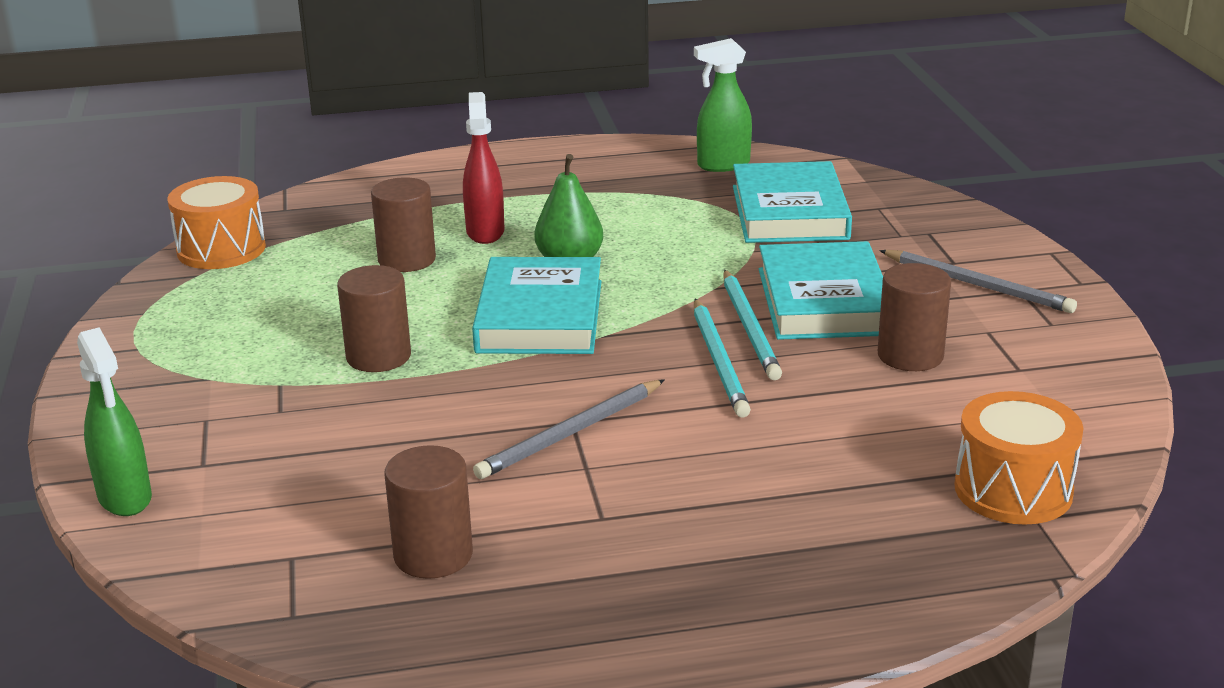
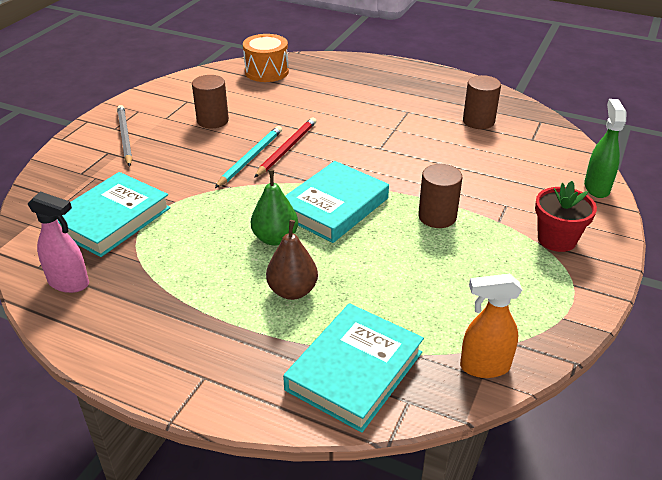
camera: 145 degrees left, 10 degrees up
orange drum [167,176,266,269] -> orange spray bottle [460,274,522,378]
brown cylinder [371,177,436,272] -> none
red spray bottle [463,92,504,244] -> brown pear [266,220,318,300]
grey pencil [473,379,665,479] -> none
green spray bottle [694,38,752,172] -> pink spray bottle [28,191,89,293]
turquoise pencil [694,299,751,418] -> red pencil [254,117,316,178]
turquoise book [759,241,883,340] -> turquoise book moved to [283,303,424,433]
none -> red flower pot [535,181,597,252]

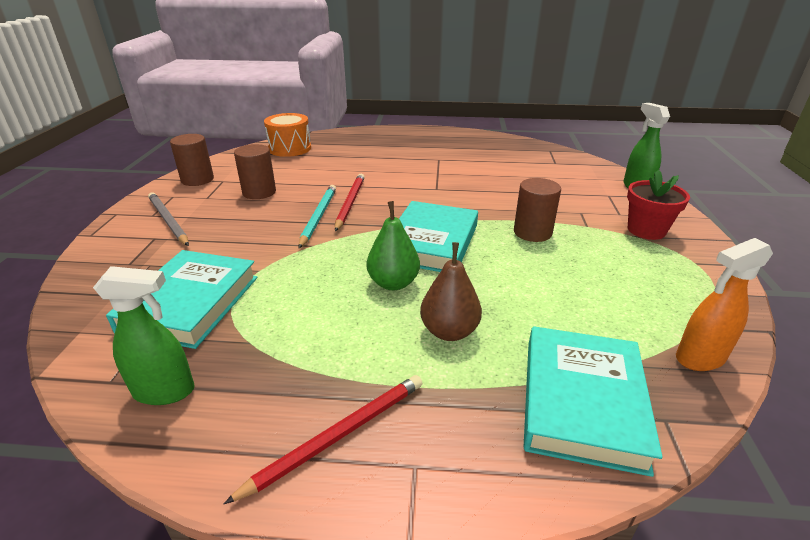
camera: 20 degrees left, 5 degrees down
pink spray bottle [28,191,89,293] -> green spray bottle [93,266,195,405]
brown cylinder [463,75,501,129] -> brown cylinder moved to [170,134,214,186]
none -> red pencil [224,375,423,504]

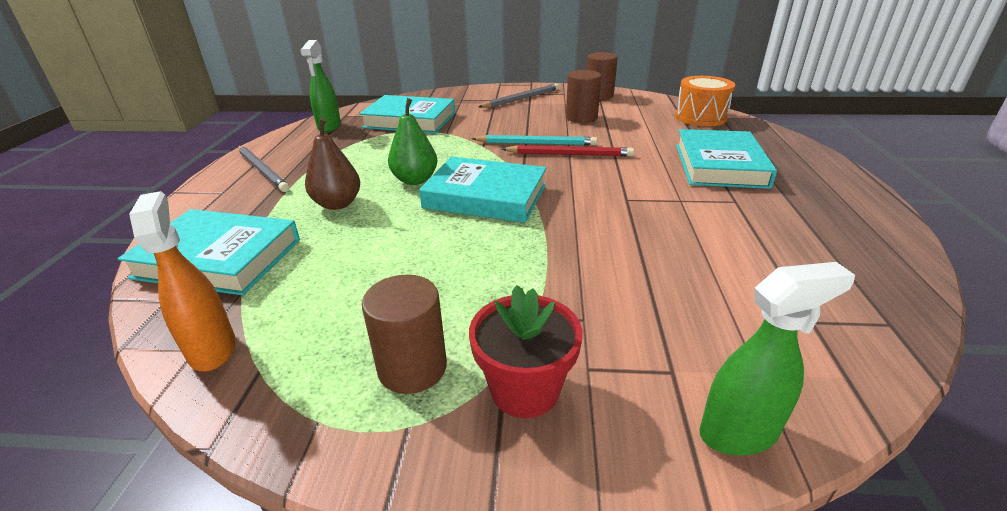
camera: 90 degrees right, 0 degrees up
red pencil [224,375,423,504] -> grey pencil [238,146,289,192]
brown cylinder [514,178,561,242] -> brown cylinder moved to [362,275,447,394]
none -> turquoise book [676,129,777,189]

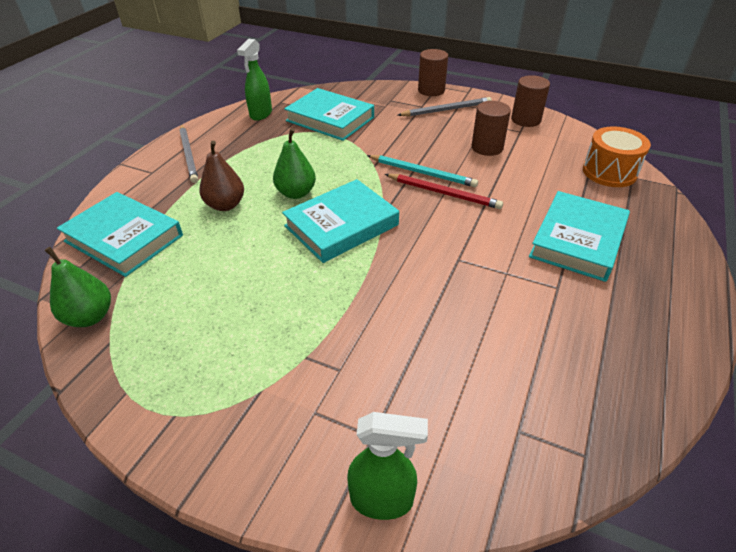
camera: 20 degrees right, 10 degrees up
orange spray bottle [129,191,236,371] -> green pear [45,247,111,327]
brown cylinder [362,275,447,394] -> brown cylinder moved to [418,49,448,96]
turquoise book [419,156,547,223] -> turquoise book turned 75 degrees counterclockwise [282,179,399,263]
red flower pot [469,285,583,418] -> none

